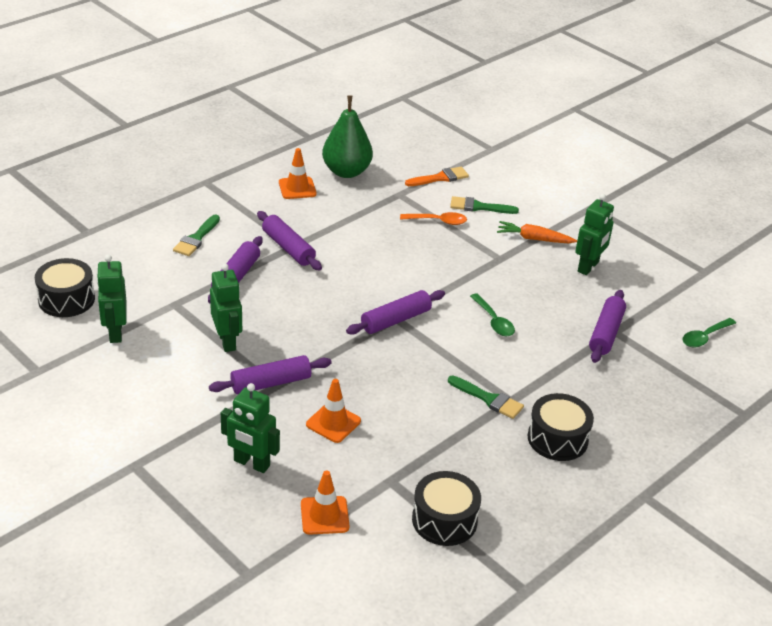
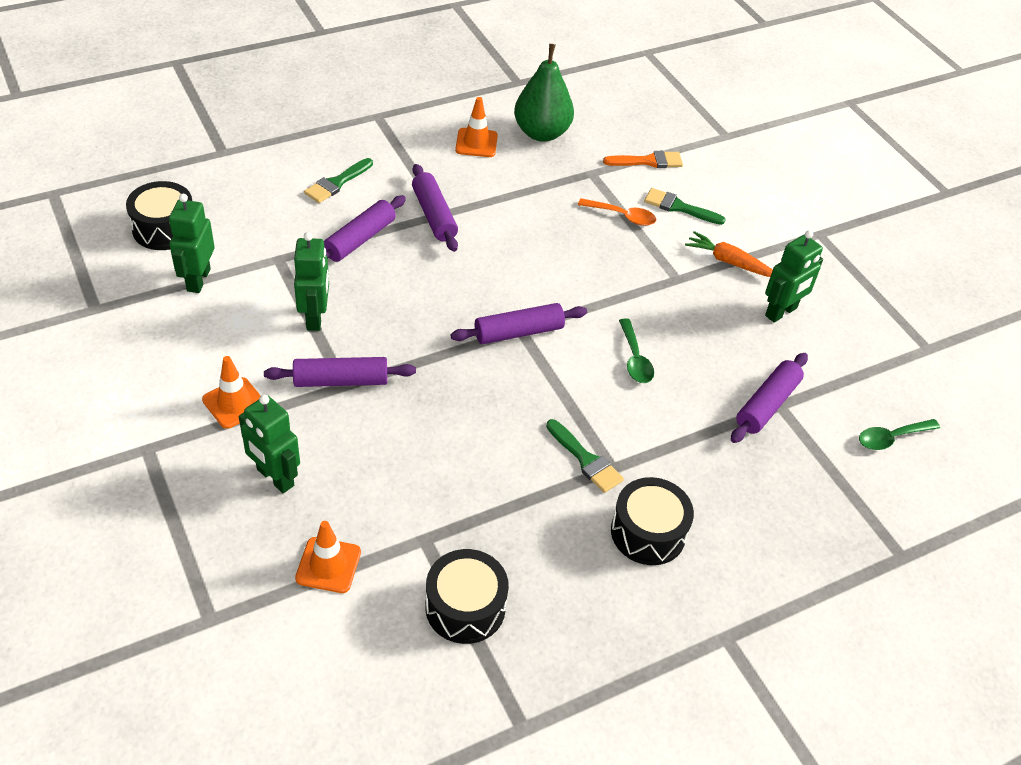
camera: 15 degrees right, 10 degrees up
orange traffic cone [306,379,361,443] -> orange traffic cone moved to [202,356,261,429]

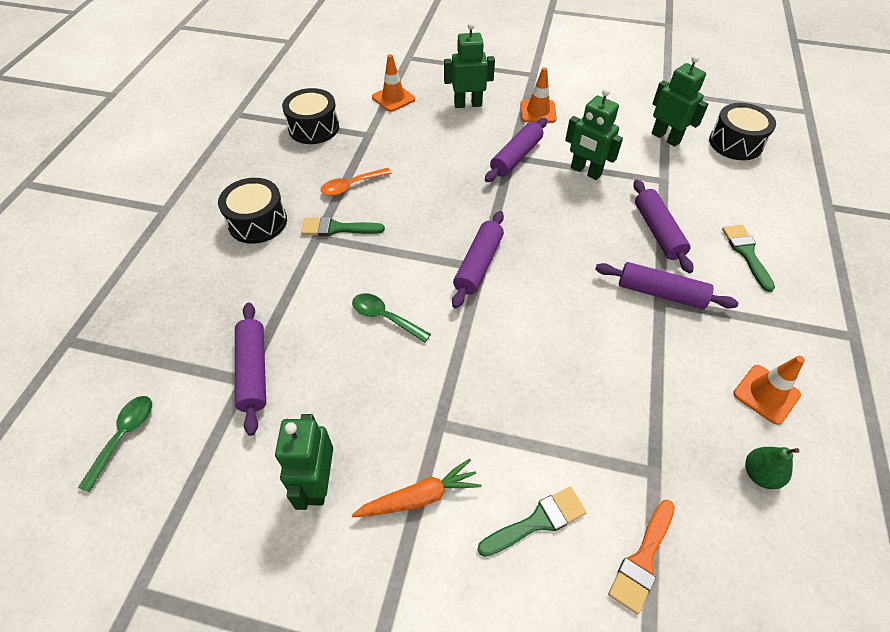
camera: 135 degrees right, 5 degrees up
green pear [514,44,574,142] -> green pear [745,447,799,489], size x0.49
orange spoon [578,198,656,226] -> orange spoon moved to [320,168,392,196]

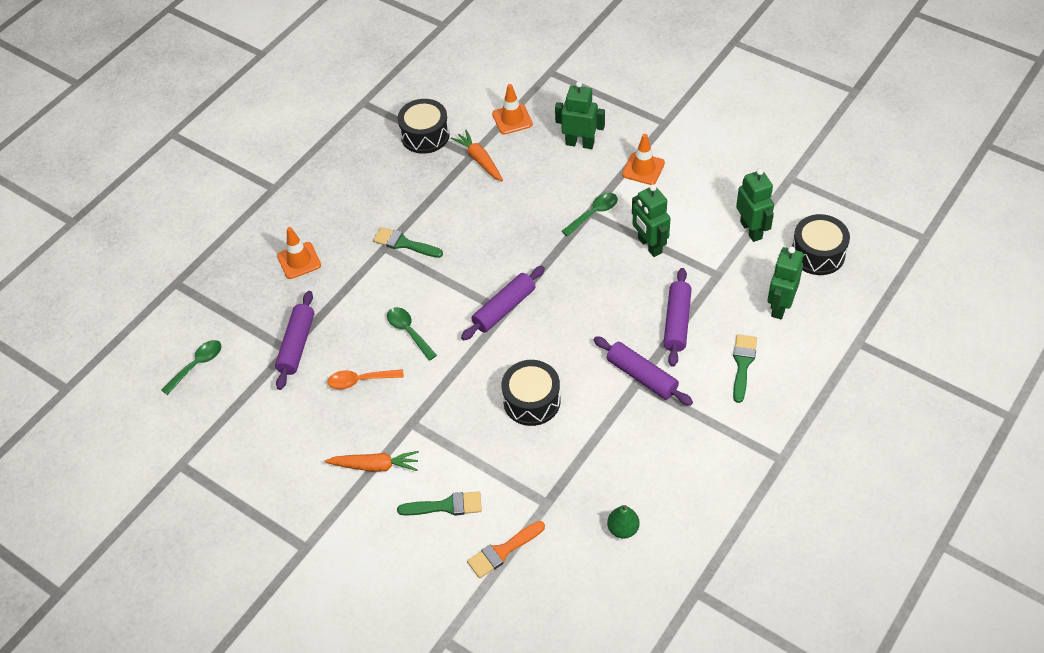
camera: 25 degrees right, 0 degrees up
black drum [218,178,287,244] -> black drum moved to [502,360,561,426]
green robot [275,414,333,510] -> green robot moved to [767,246,803,319]
orange spoon [320,168,392,196] -> orange spoon moved to [328,369,404,390]
purple rolling pin [485,118,547,182] -> green spoon [562,193,618,236]
orange traffic cone [733,356,805,425] -> orange traffic cone moved to [277,227,321,279]
none -> orange carrot [451,130,503,181]

